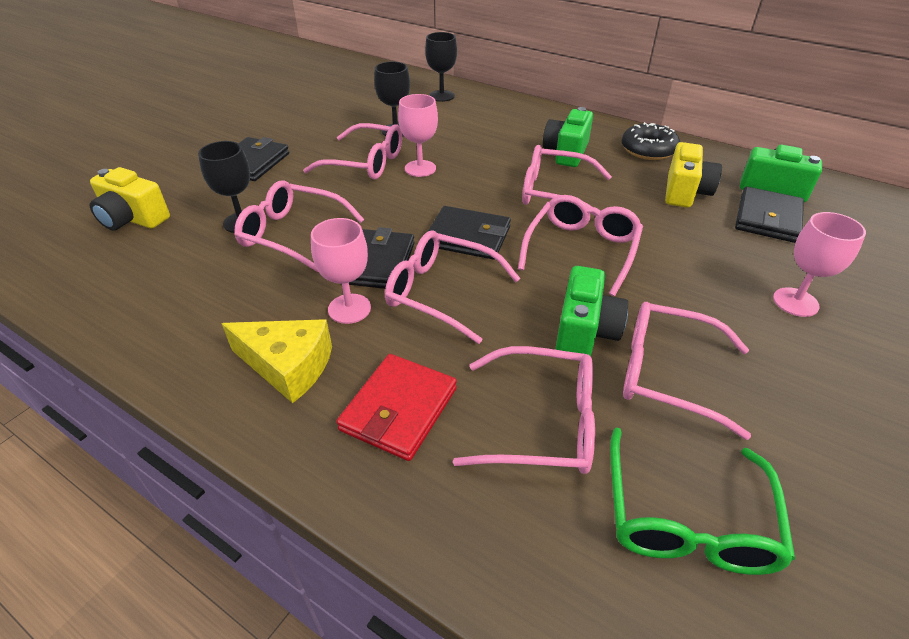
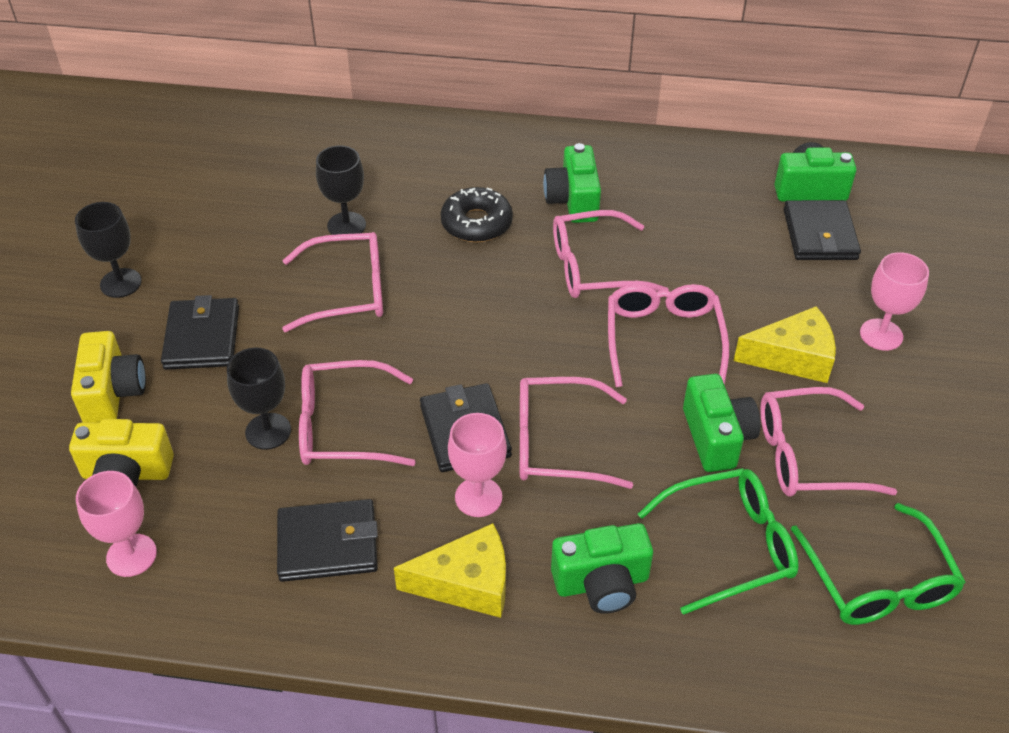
camera: 25 degrees left, 5 degrees up
red wallet [336,354,457,461] -> green camera [551,523,653,614]
pink goblet [398,94,438,177] -> pink goblet moved to [76,471,157,577]
black goblet [425,32,457,102] -> black goblet moved to [75,202,142,298]
black wallet [427,206,511,260] -> black wallet moved to [277,499,378,582]
pink glasses [453,346,595,474] -> green glasses [638,468,799,615]
black donut [622,122,680,160] -> black donut moved to [440,187,513,242]
yellow camera [665,142,722,208] -> yellow camera moved to [71,331,146,423]
none -> yellow cheese [734,306,836,383]

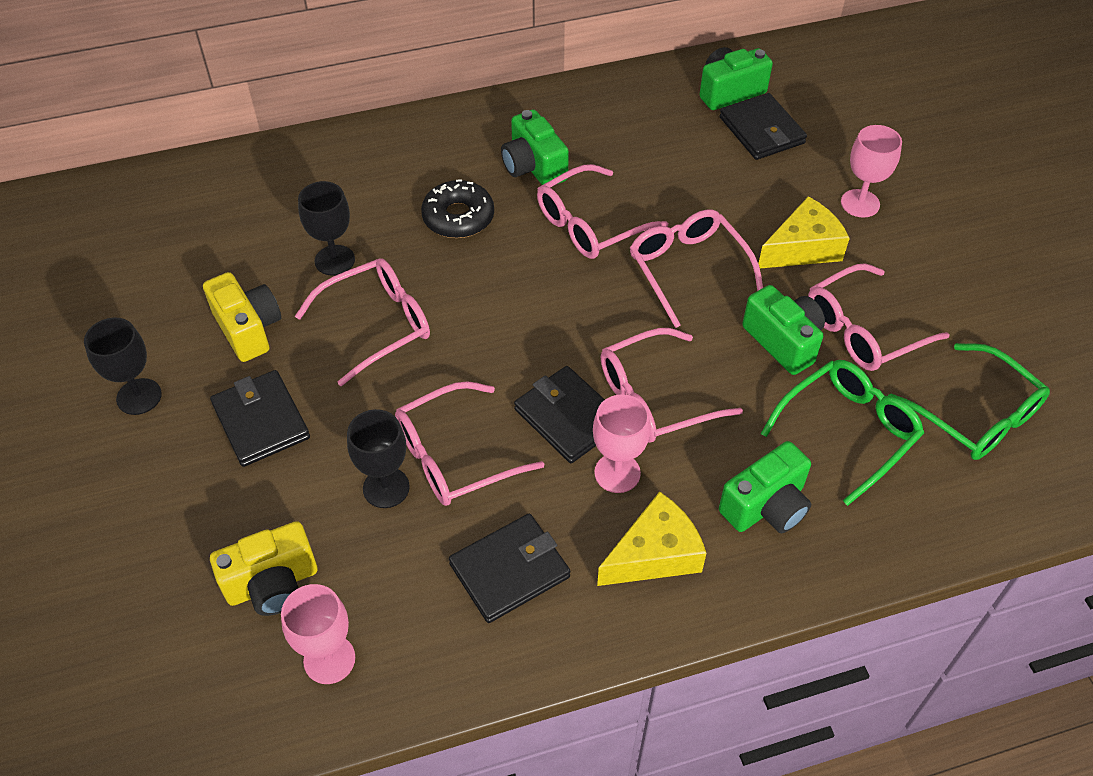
camera: 25 degrees left, 5 degrees up
yellow camera [71,331,146,423] -> yellow camera moved to [203,272,281,362]

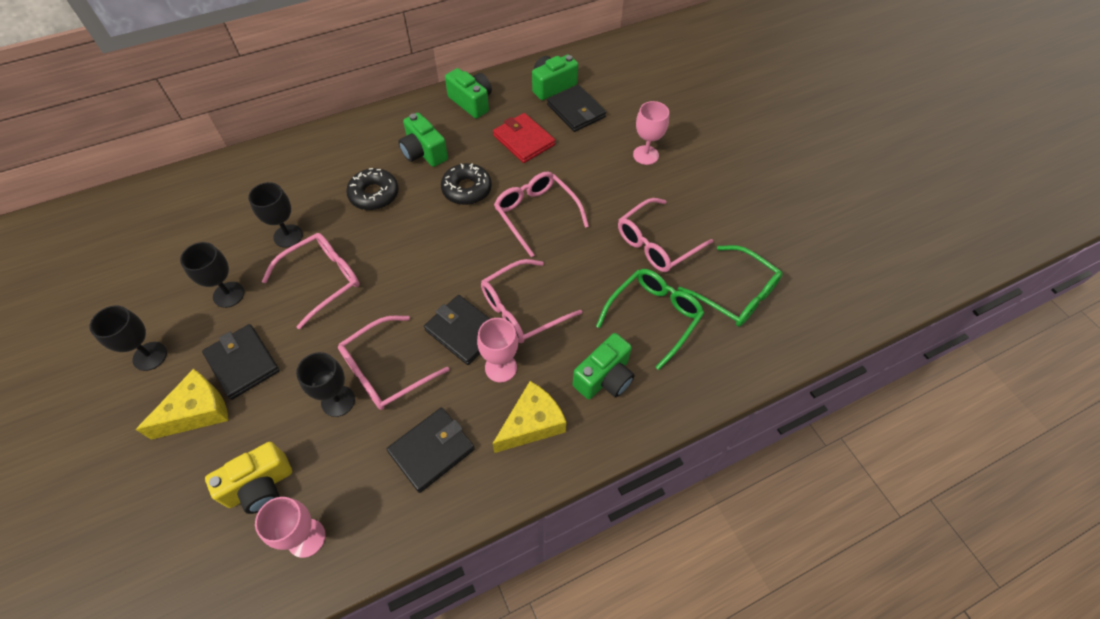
camera: 10 degrees left, 5 degrees up
yellow camera [203,272,281,362] -> black goblet [180,242,244,308]
pink glasses [537,164,668,259] -> black donut [441,163,492,205]
green camera [742,285,825,375] -> green camera moved to [445,68,492,119]
yellow cheese [758,196,850,268] -> yellow cheese moved to [135,369,228,440]
none -> red wallet [493,113,555,163]

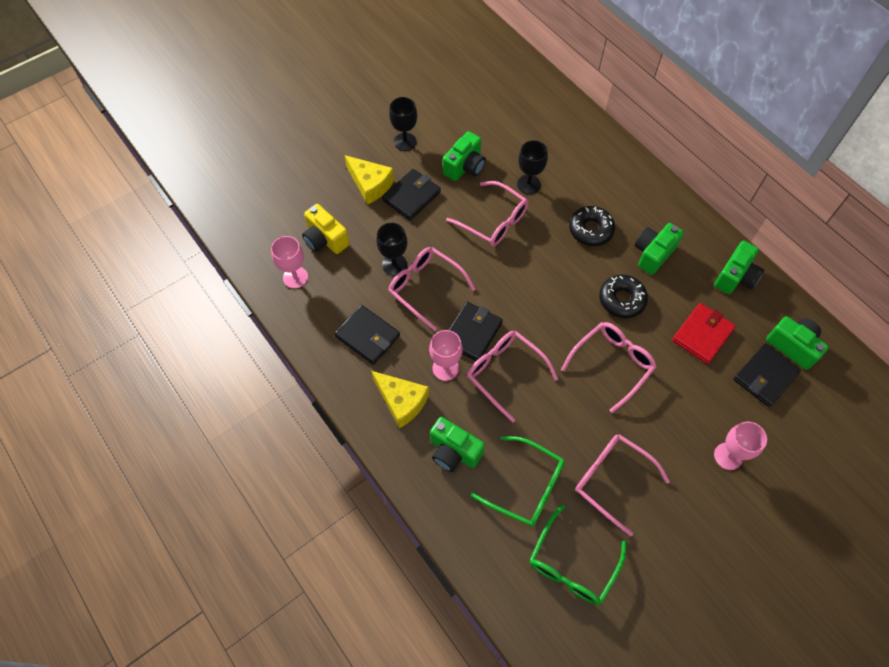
camera: 80 degrees right, 5 degrees up
black goblet [180,242,244,308] -> green camera [443,131,486,181]

